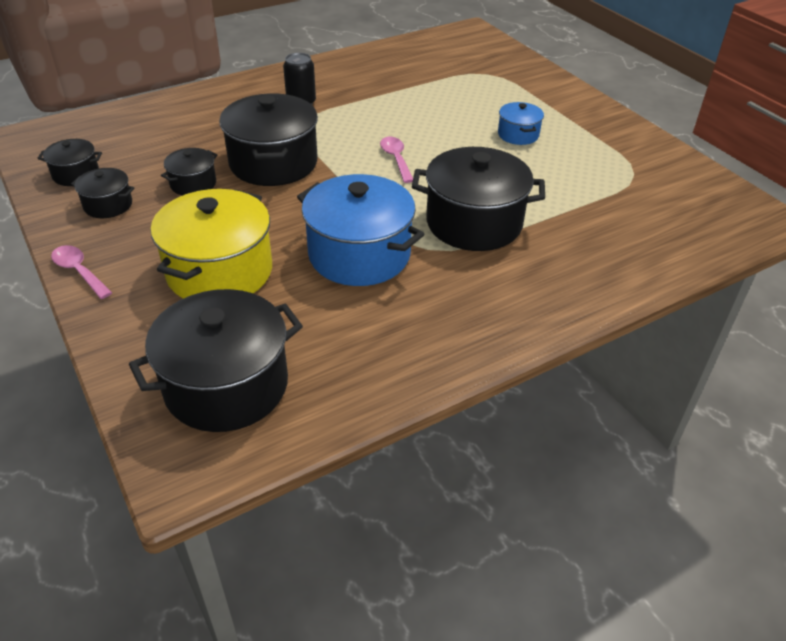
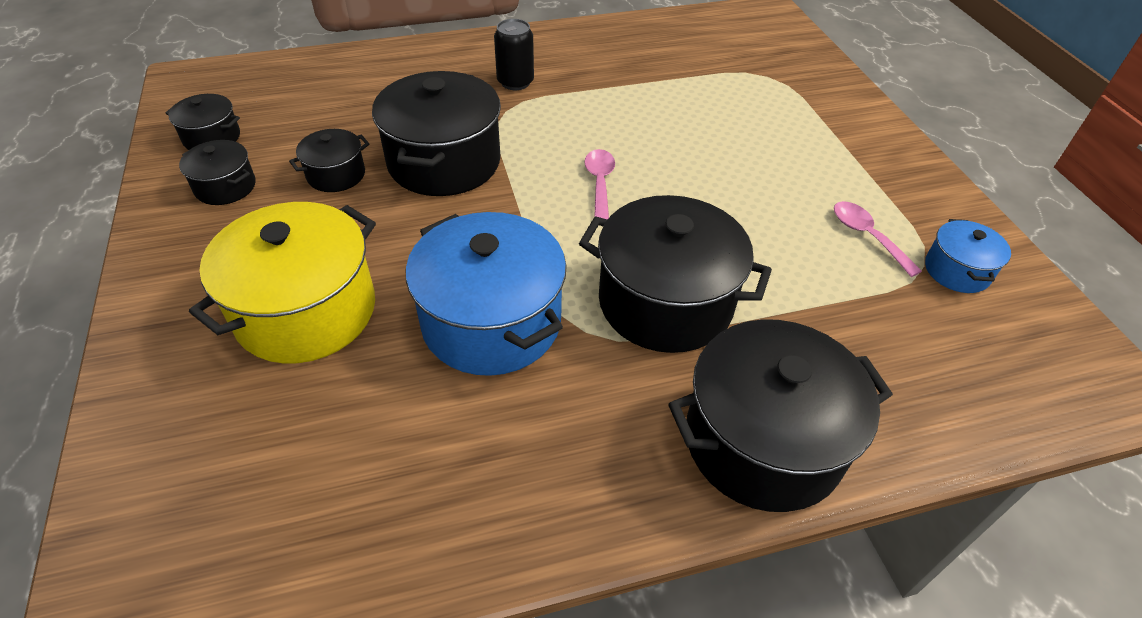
camera: 15 degrees right, 5 degrees up
pink spoon [51,245,112,299] -> pink spoon moved to [834,201,922,277]
black pot [129,289,303,432] -> black pot moved to [668,319,893,512]
blue pot [498,102,544,145] -> blue pot moved to [925,219,1011,293]

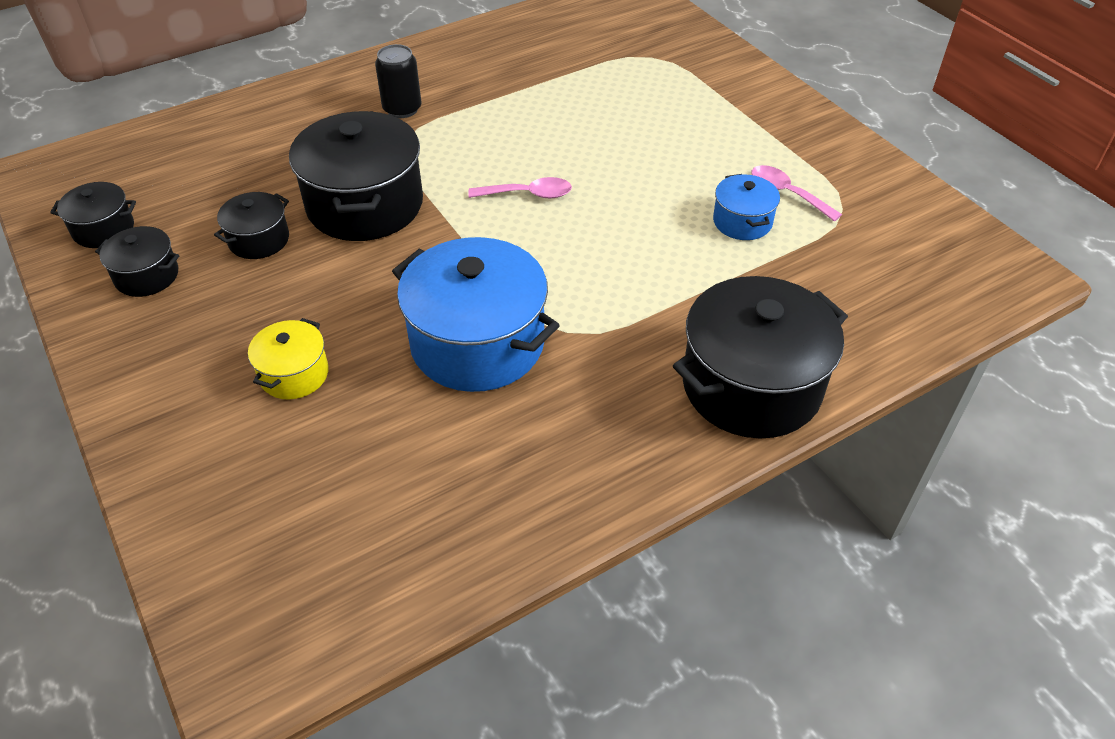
camera: 15 degrees left, 0 degrees up
yellow pot [189,202,376,364] -> yellow pot [248,318,329,399], size x0.50
black pot [579,195,772,353] -> none
pink spoon [584,149,615,220] -> pink spoon turned 105 degrees clockwise [468,177,572,198]
blue pot [925,219,1011,293] -> blue pot moved to [713,174,780,240]

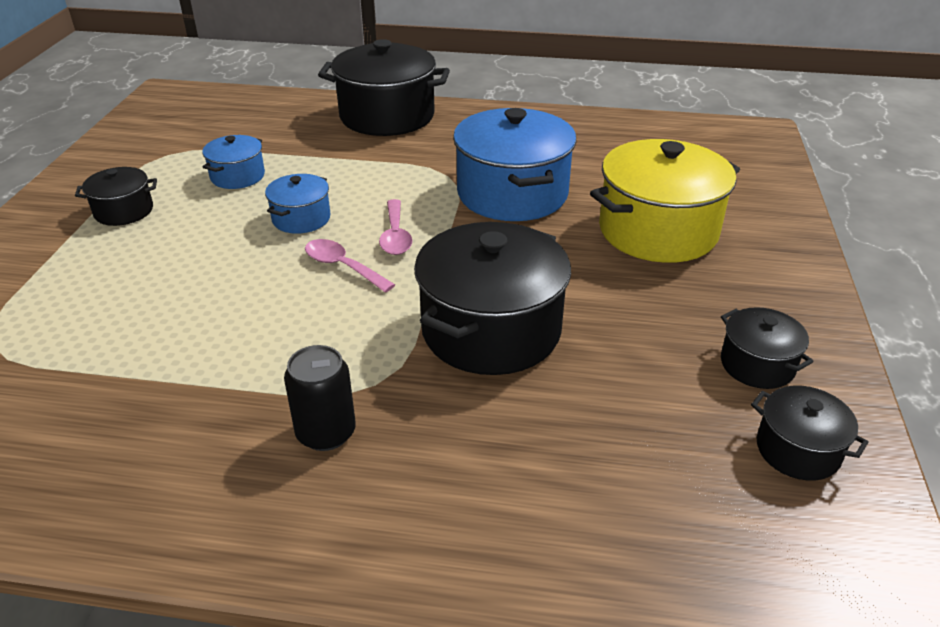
camera: 140 degrees left, 10 degrees down
black pot [214,192,289,259] -> black pot moved to [75,167,157,226]
yellow pot [248,318,329,399] -> yellow pot [590,139,740,263], size x2.00
pink spoon [751,165,842,222] -> pink spoon moved to [379,199,412,255]
none -> blue pot [265,174,331,234]

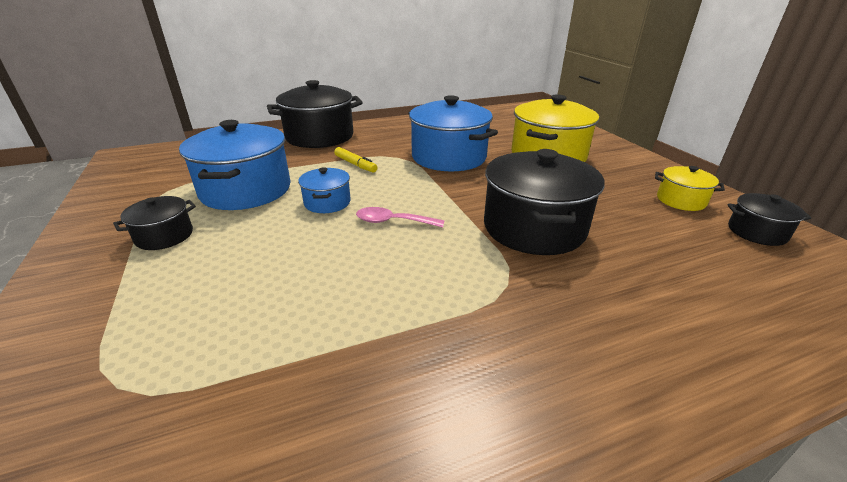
camera: 30 degrees left, 5 degrees down
blue pot [202,135,265,189] -> blue pot [179,120,291,210], size x2.00
black can [284,345,356,451] -> none
pink spoon [379,199,412,255] -> none
black pot [721,307,813,389] -> yellow pot [655,166,725,211]
none -> yellow marker [334,147,378,172]

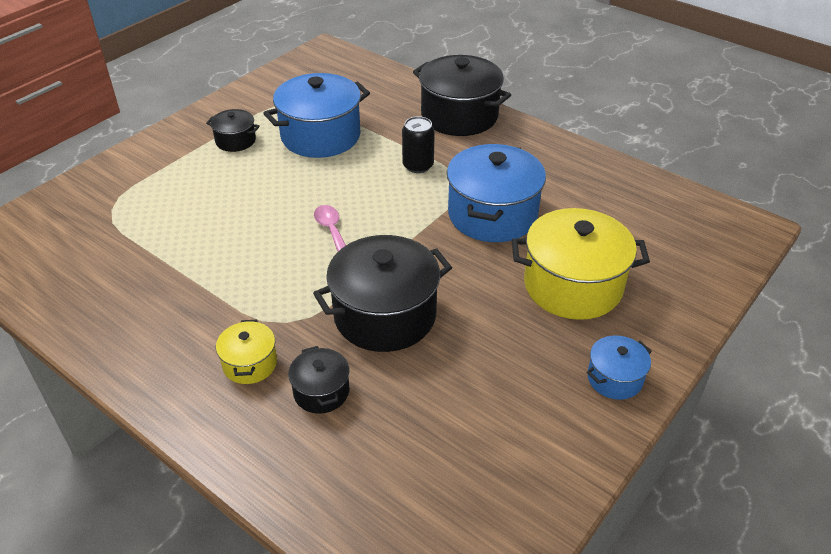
camera: 60 degrees right, 10 degrees up
blue pot [298,167,351,213] -> blue pot moved to [586,335,652,400]
yellow marker [334,147,378,172] -> black can [402,116,435,173]
yellow pot [655,166,725,211] -> yellow pot moved to [216,320,277,384]
black pot [727,193,811,246] -> black pot moved to [288,346,349,414]

